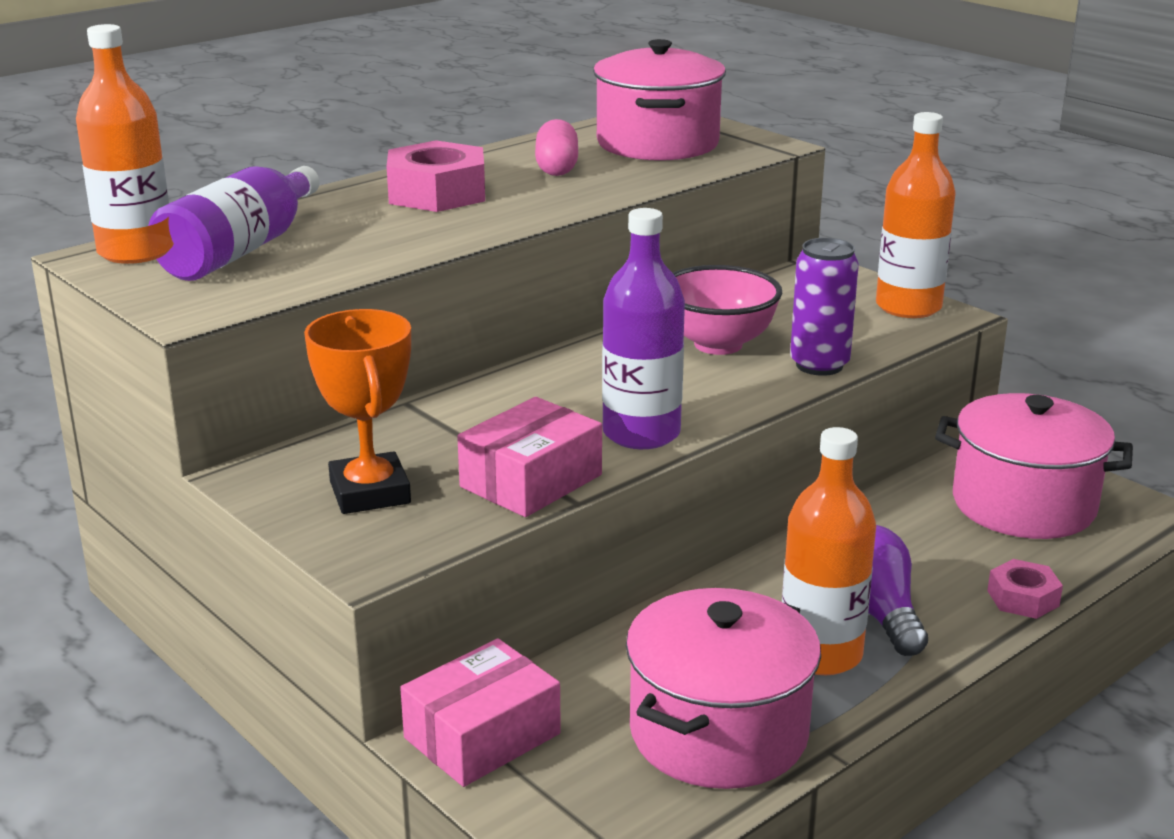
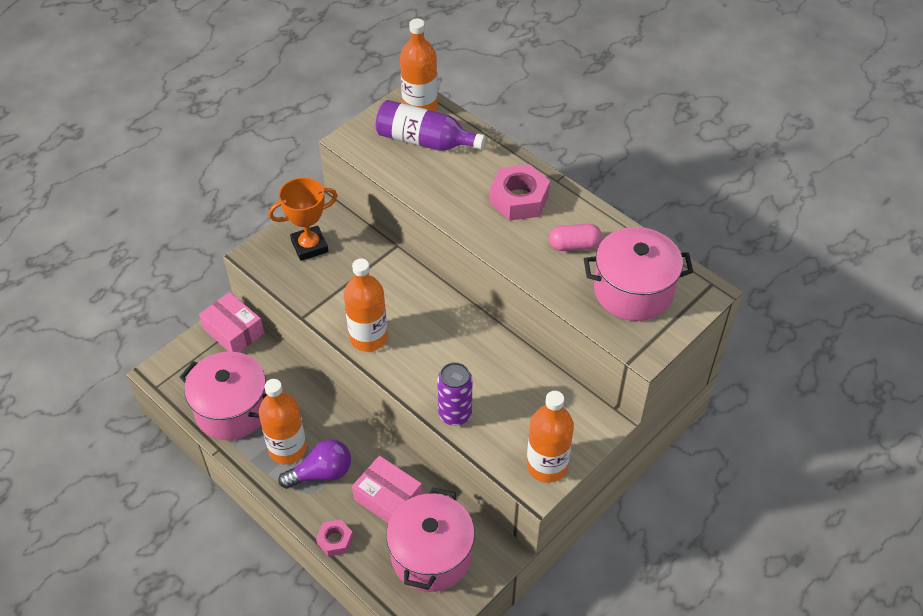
camera: 85 degrees right, 25 degrees up
pink box [457,397,602,517] -> pink box moved to [352,456,422,523]
purple bottle [602,208,685,449] -> orange bottle [344,259,388,352]
pink bowl [673,265,782,355] -> none

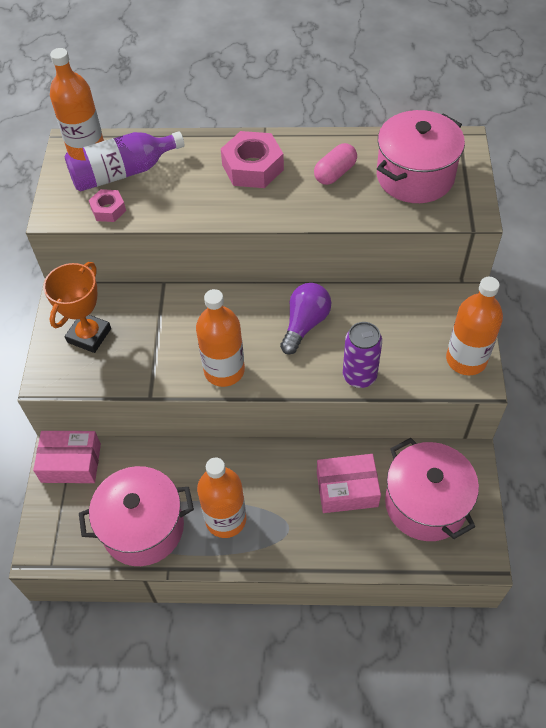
camera: 40 degrees left, 5 degrees up
purple light bulb [278,439,351,489] -> purple light bulb moved to [280,283,331,354]
pink nut [316,519,353,557] -> pink nut moved to [89,189,126,222]

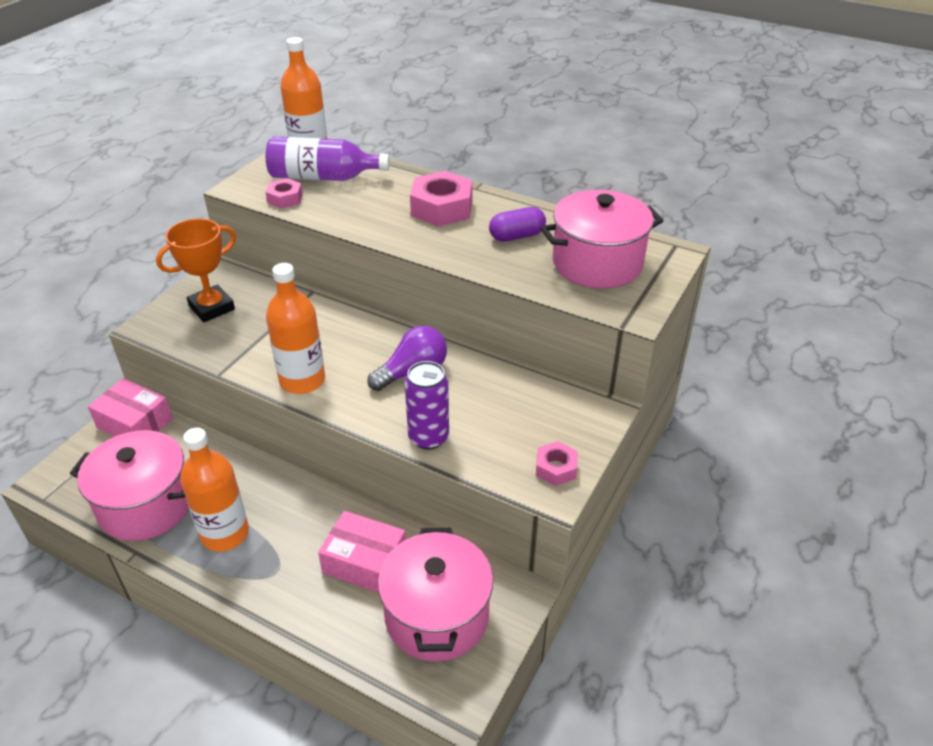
camera: 25 degrees right, 15 degrees down
pink capsule [314,143,357,185] -> purple capsule [489,207,546,242]
orange bottle [446,277,503,375] -> pink nut [536,441,578,486]

